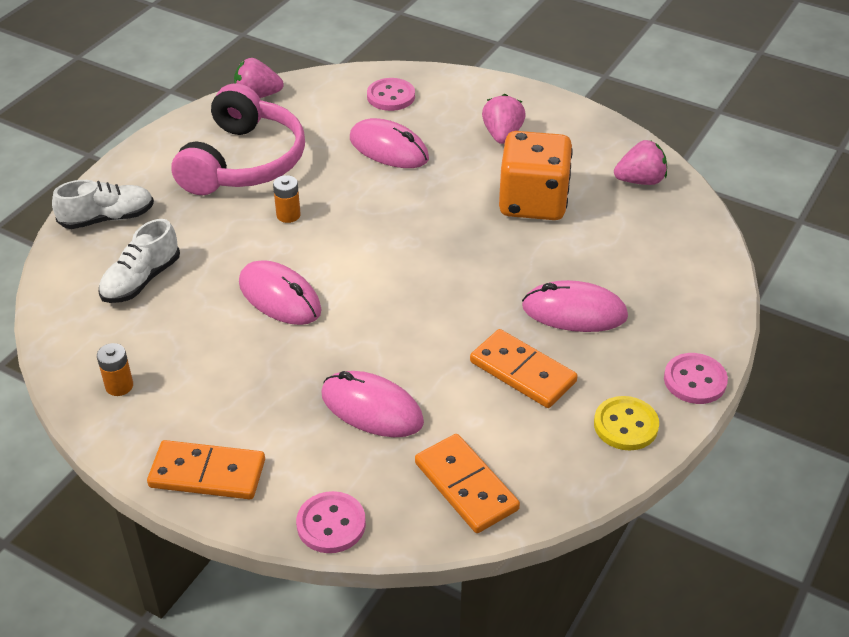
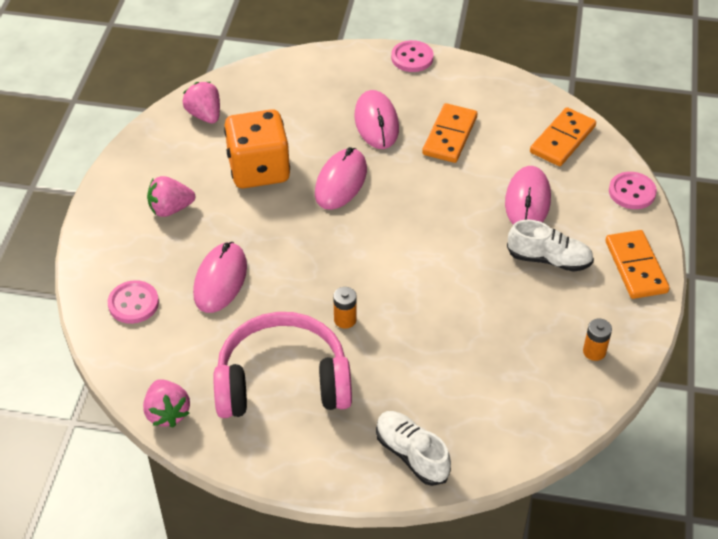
camera: 110 degrees left, 5 degrees up
white shoe [99,219,180,303] -> white shoe moved to [507,220,594,272]
pink mouse [239,260,322,325] -> pink mouse moved to [315,147,367,210]
yellow button [594,396,659,450] -> none

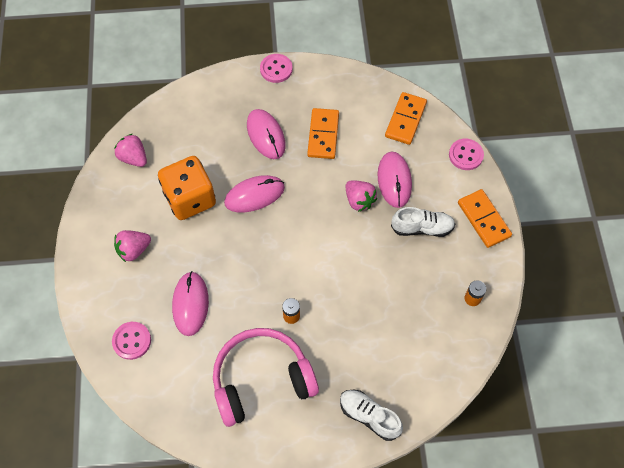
camera: 15 degrees left, 15 degrees up
pink strawberry [143,379,190,427] -> pink strawberry moved to [346,180,377,212]
pink mouse [315,147,367,210] -> pink mouse turned 60 degrees clockwise [224,175,285,212]

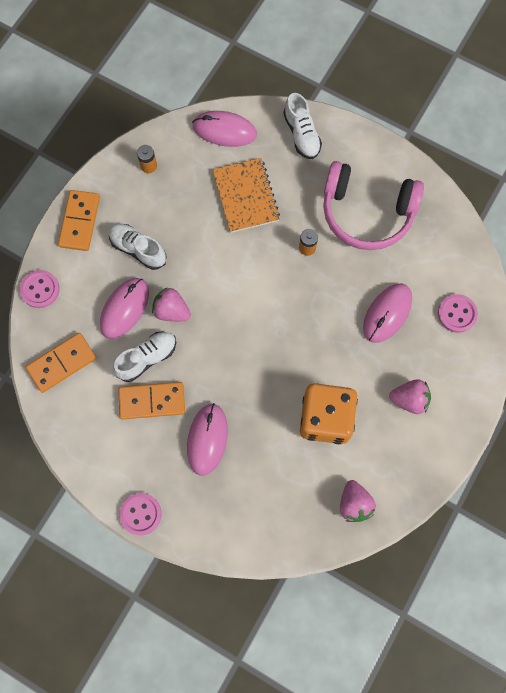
camera: 145 degrees left, 10 degrees up
pink mouse [224,175,285,212] -> pink mouse moved to [192,111,257,147]
orange domino [307,108,339,159] -> orange domino turned 45 degrees clockwise [118,382,185,419]
pink strawberry [346,180,377,212] -> pink strawberry turned 60 degrees counterclockwise [152,287,191,321]
none -> white shoe [113,332,176,382]
none -> orange notebook [213,158,280,233]

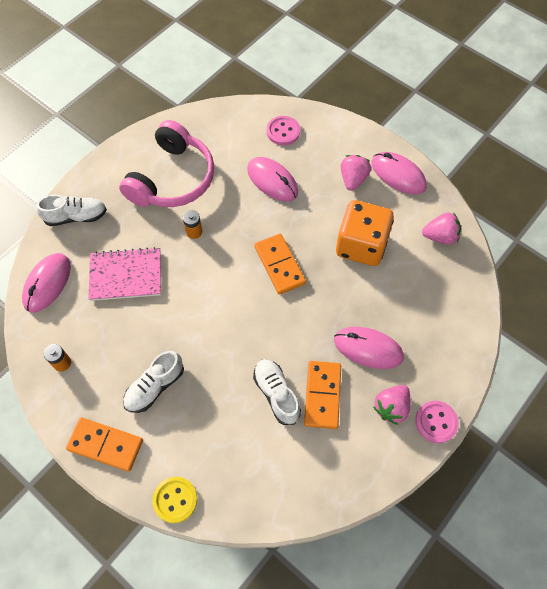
camera: 80 degrees left, 10 degrees down
pink button [20,270,60,308] -> yellow button [152,477,197,523]
orange domino [26,333,96,393] -> orange domino moved to [254,234,306,295]
pink mouse [100,278,149,339] -> pink mouse moved to [372,152,427,194]
pink strawberry [152,287,191,321] -> pink strawberry moved to [373,385,410,425]
orange notebook [213,158,280,233] -> pink notebook [88,247,161,301]

